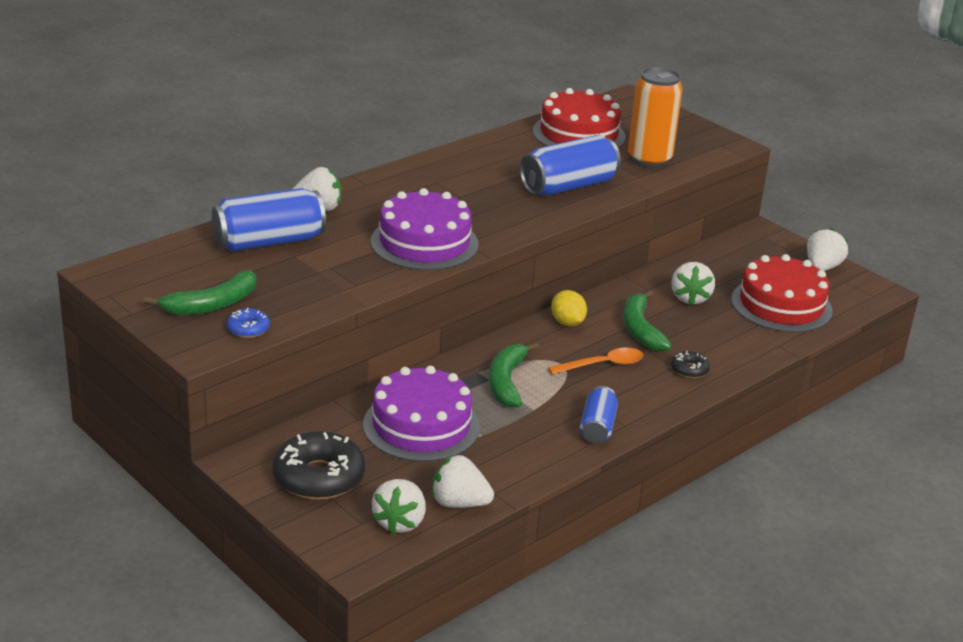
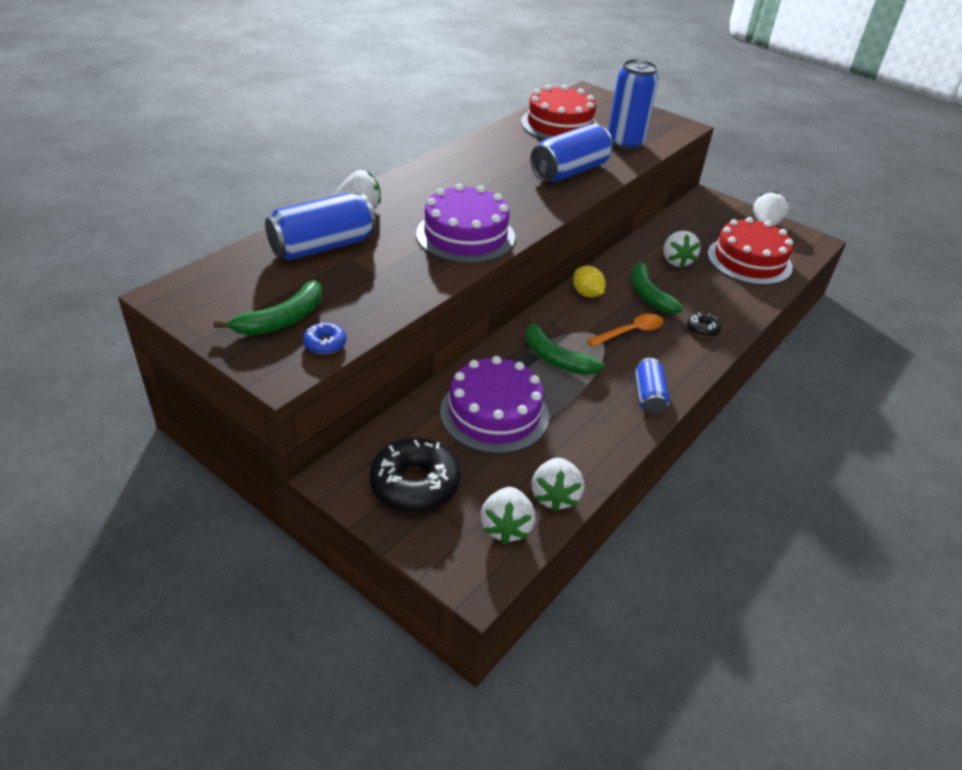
camera: 10 degrees left, 10 degrees up
white strawberry [432,454,494,508] -> white strawberry turned 90 degrees counterclockwise [532,458,584,512]
green banana [489,342,539,408] -> green banana turned 45 degrees counterclockwise [526,316,604,375]
orange can [628,67,683,168] -> blue can [608,59,659,150]

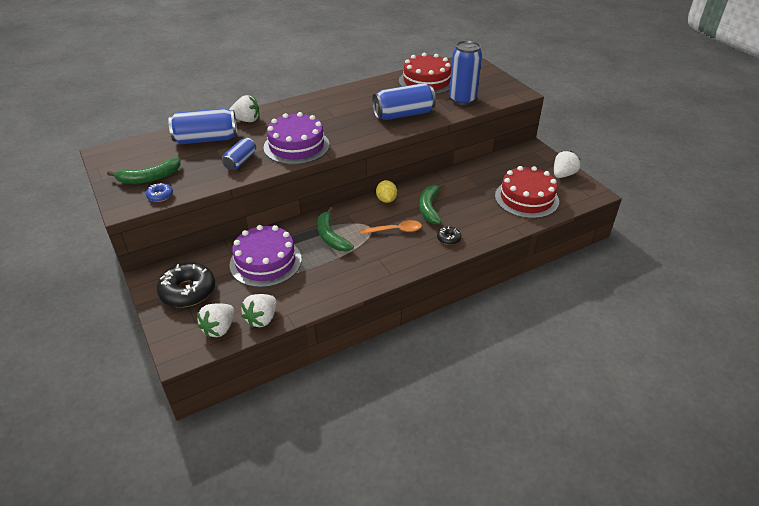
camera: 25 degrees right, 0 degrees up
blue can [635,358,670,414] -> blue can moved to [222,138,256,170]
white strawberry [664,230,701,268] -> none

